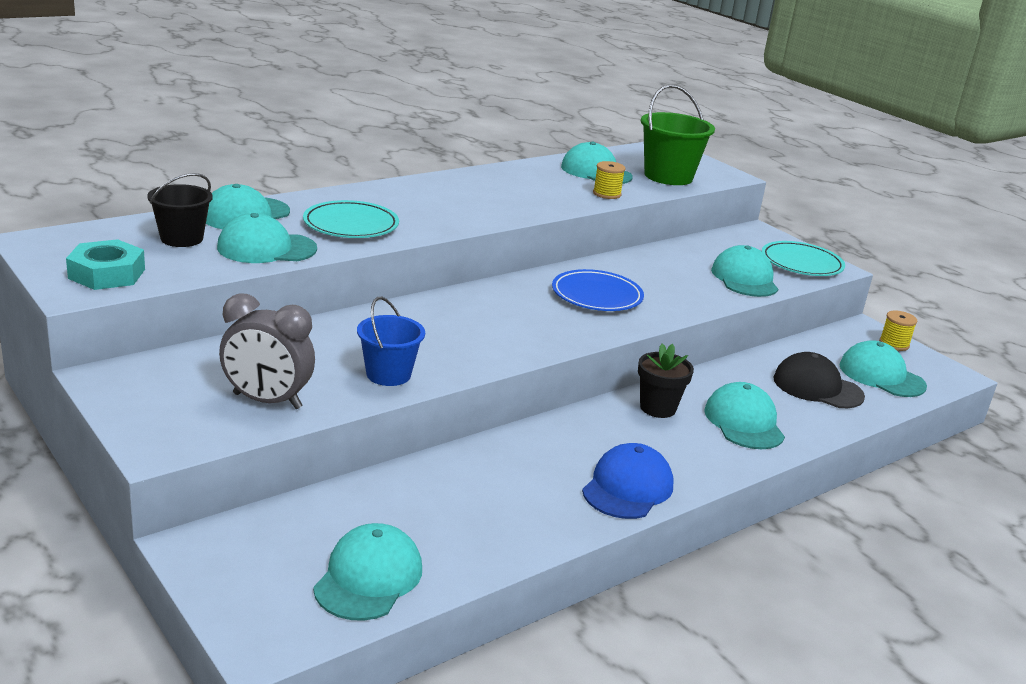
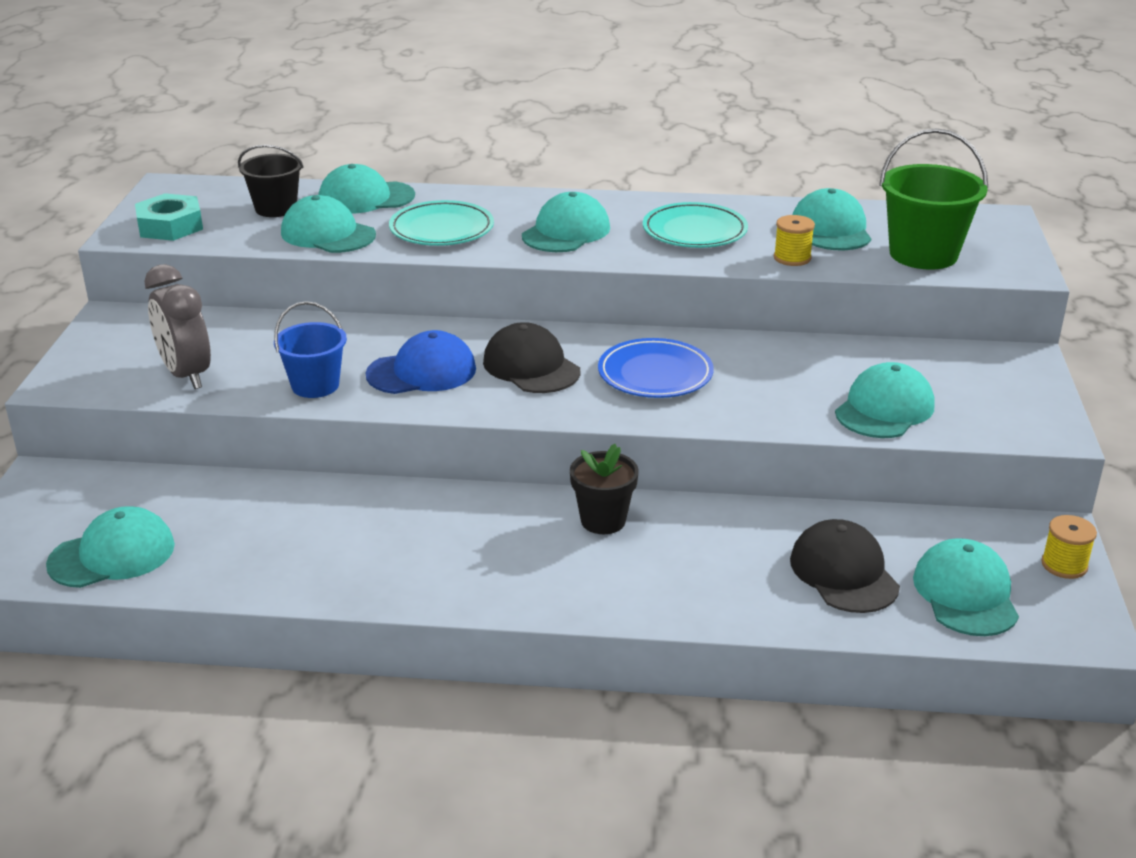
camera: 45 degrees right, 5 degrees up
blue cap [582,443,673,519] -> blue cap moved to [365,330,476,394]
turquoise cap [704,382,785,449] -> turquoise cap moved to [522,192,610,252]
turquoise plate [762,241,845,276] -> turquoise plate moved to [643,202,748,248]
none -> black cap [483,322,580,393]

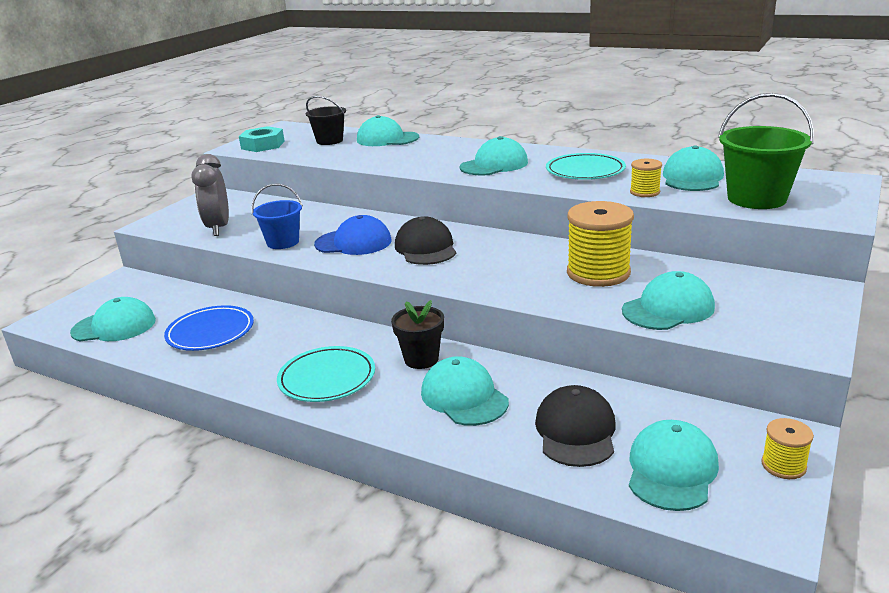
camera: 25 degrees right, 5 degrees down
turquoise cap [281,195,376,253] -> turquoise cap moved to [421,356,509,426]
turquoise plate [389,200,494,246] -> turquoise plate moved to [277,346,375,402]
blue plate [598,338,714,398] -> blue plate moved to [164,305,254,351]
none -> yellow spool [567,201,634,287]

